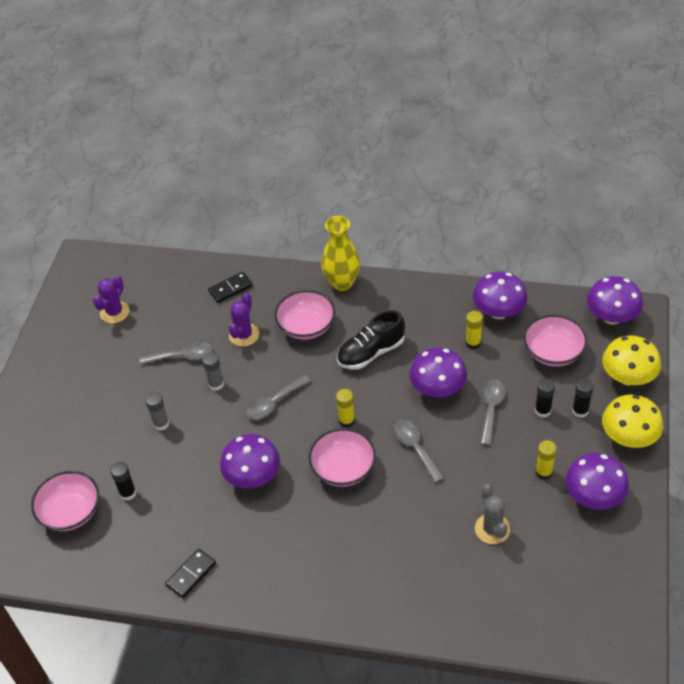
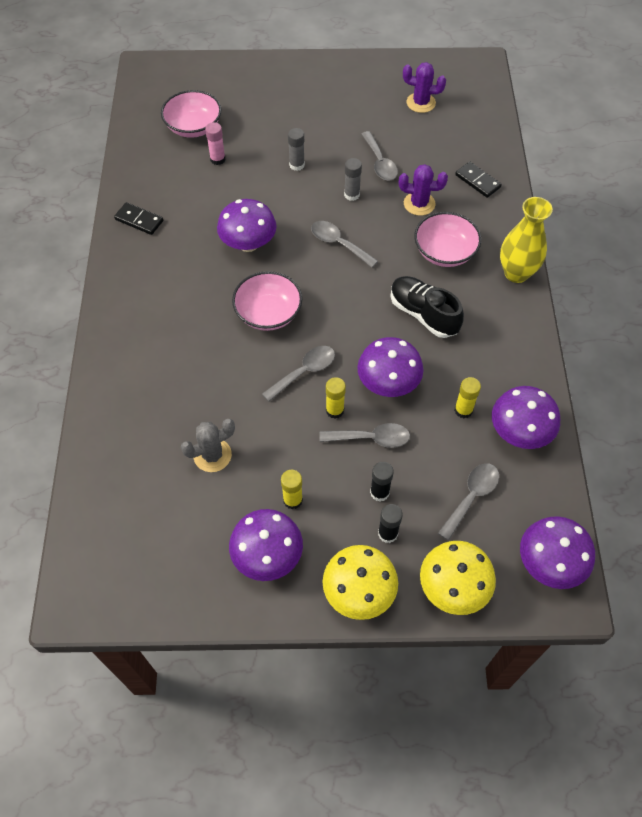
camera: 75 degrees right, 10 degrees up
black glue stick [110,462,136,500] -> pink glue stick [205,122,226,165]
yellow glue stick [336,389,355,428] -> yellow glue stick moved to [326,377,346,419]
pink bowl [523,315,587,367] -> grey spoon [438,463,499,541]

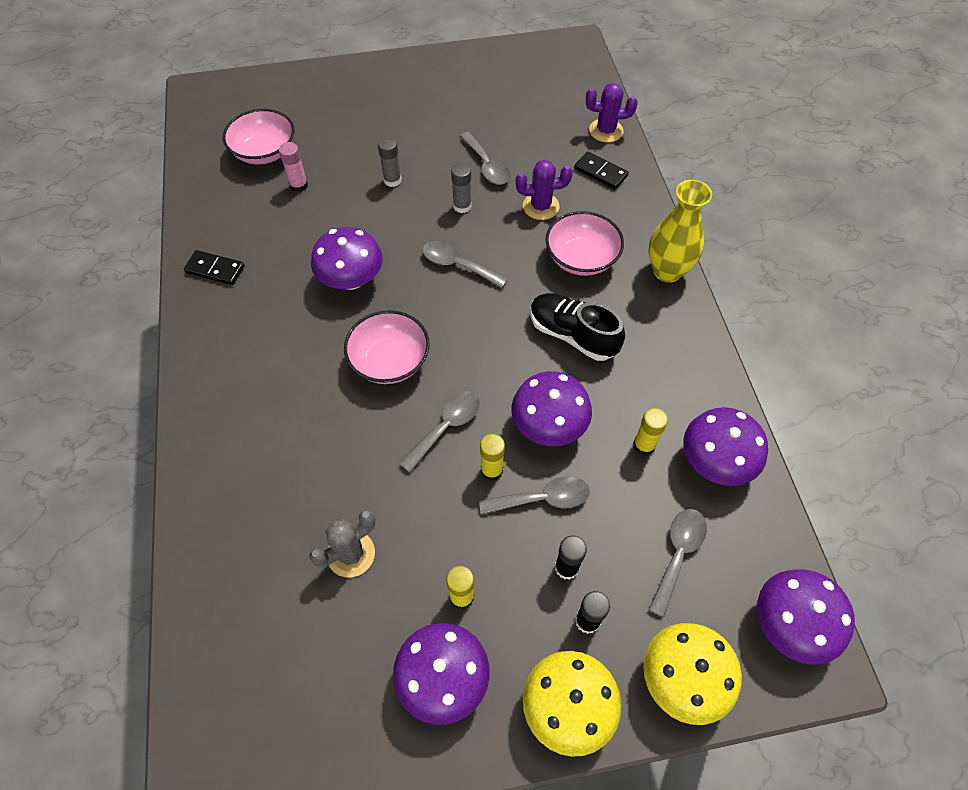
camera: 10 degrees left, 0 degrees up
purple cactus [403,62,446,113] -> purple cactus moved to [586,83,638,142]

